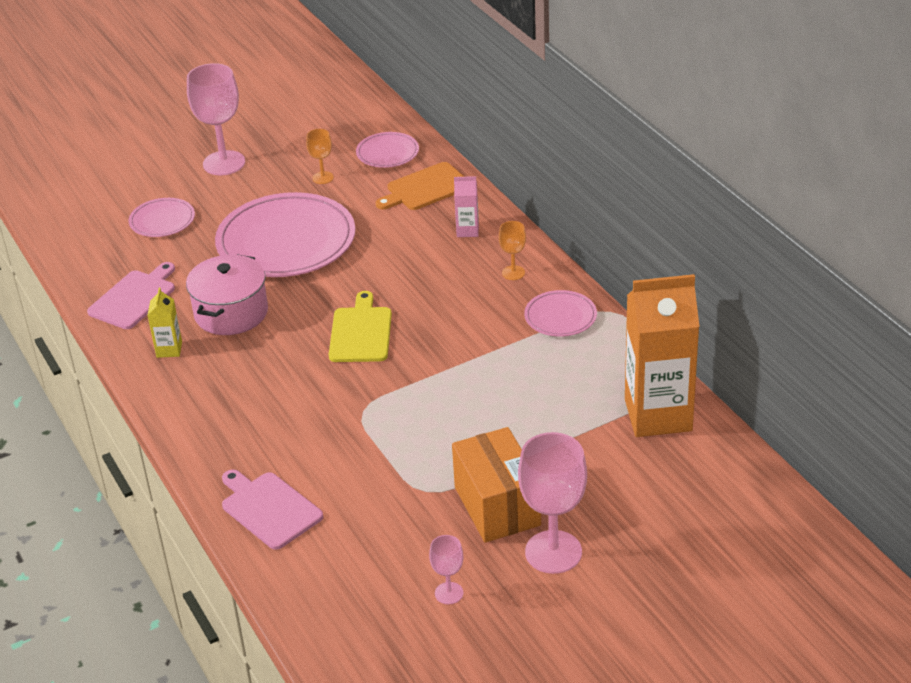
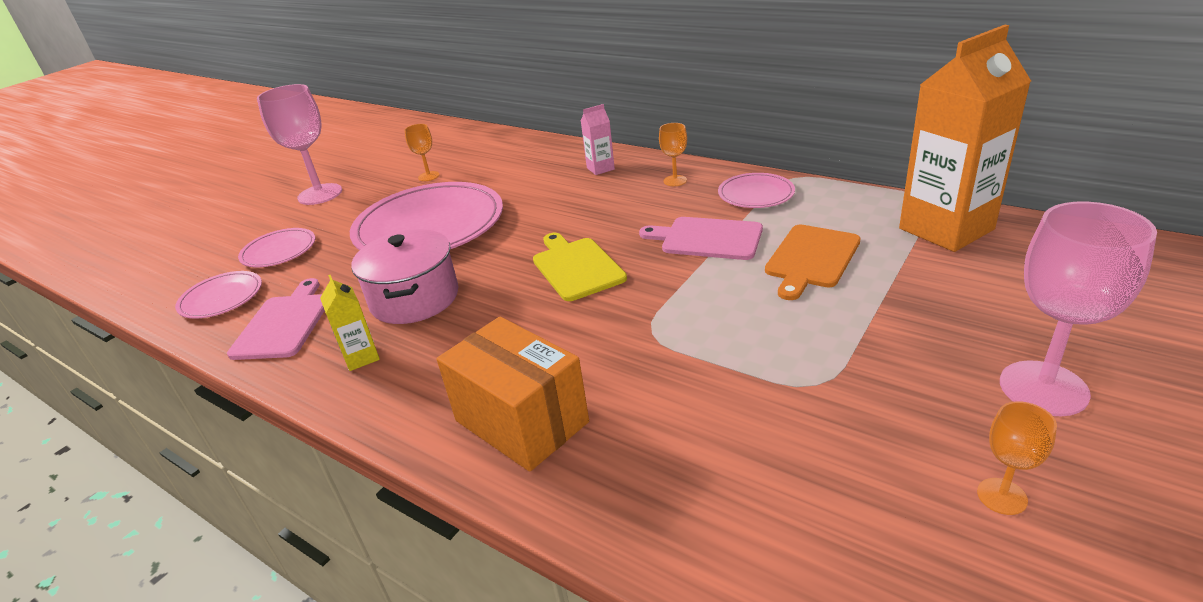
camera: 25 degrees left, 5 degrees down
pink cutting board [222,470,323,550] -> pink cutting board moved to [639,217,763,260]
pink plate [356,132,419,168] -> pink plate moved to [175,271,262,319]
orange cutting board [376,162,464,210] -> orange cutting board moved to [765,225,861,300]
pink goblet [429,535,463,604] -> orange goblet [977,401,1057,515]
orange box [452,427,541,543] -> orange box moved to [437,317,589,472]

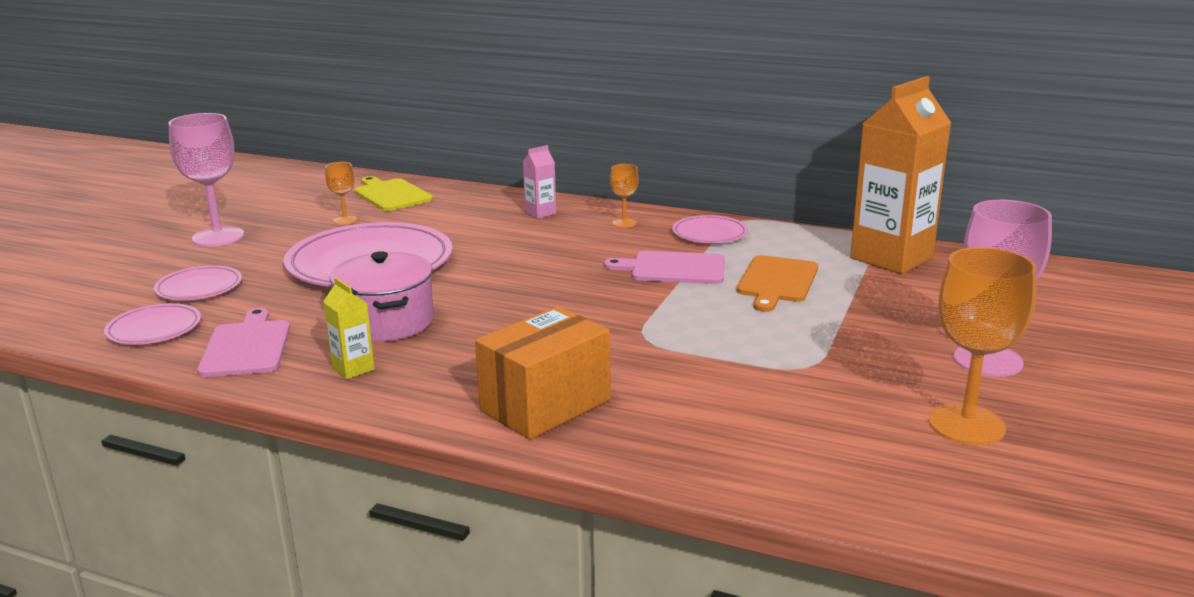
camera: 15 degrees left, 10 degrees down
orange box [437,317,589,472] -> orange box turned 75 degrees counterclockwise [475,306,611,439]
yellow cutting board [533,233,627,301] -> yellow cutting board moved to [354,176,433,211]
orange goblet [977,401,1057,515] -> orange goblet [928,247,1037,445], size x2.02

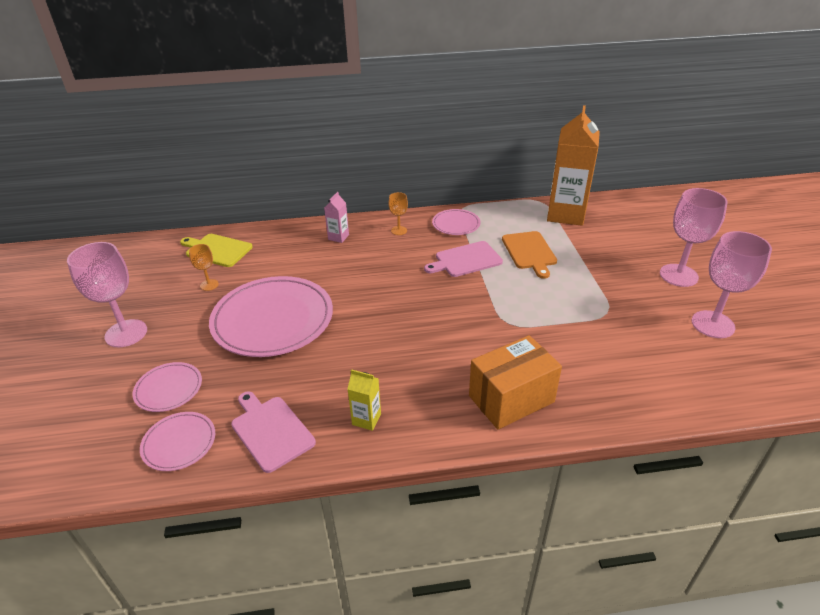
camera: 30 degrees left, 15 degrees up
pink pot [330,251,434,342] -> none
orange box [475,306,611,439] -> orange box turned 45 degrees clockwise [469,335,562,430]
orange goblet [928,247,1037,445] -> pink goblet [692,231,772,338]

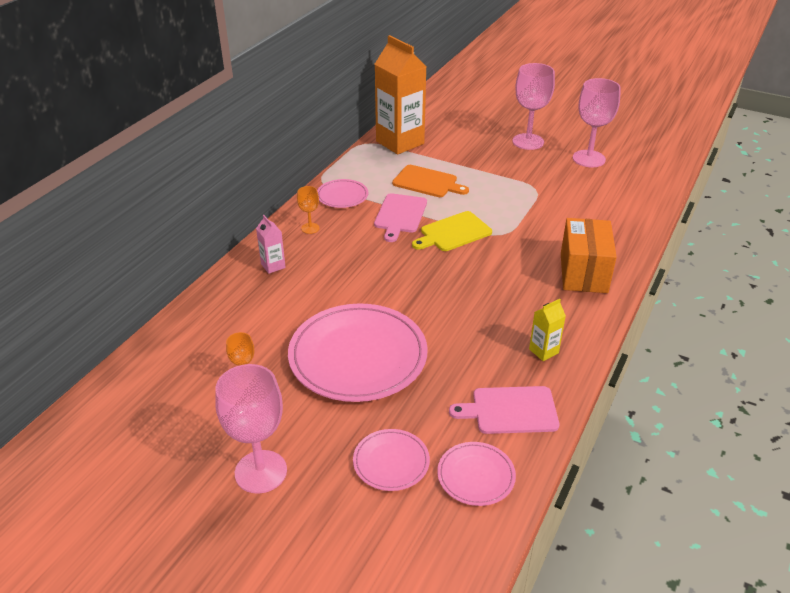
camera: 55 degrees left, 0 degrees up
yellow cutting board [180,234,253,267] -> yellow cutting board moved to [412,211,492,251]

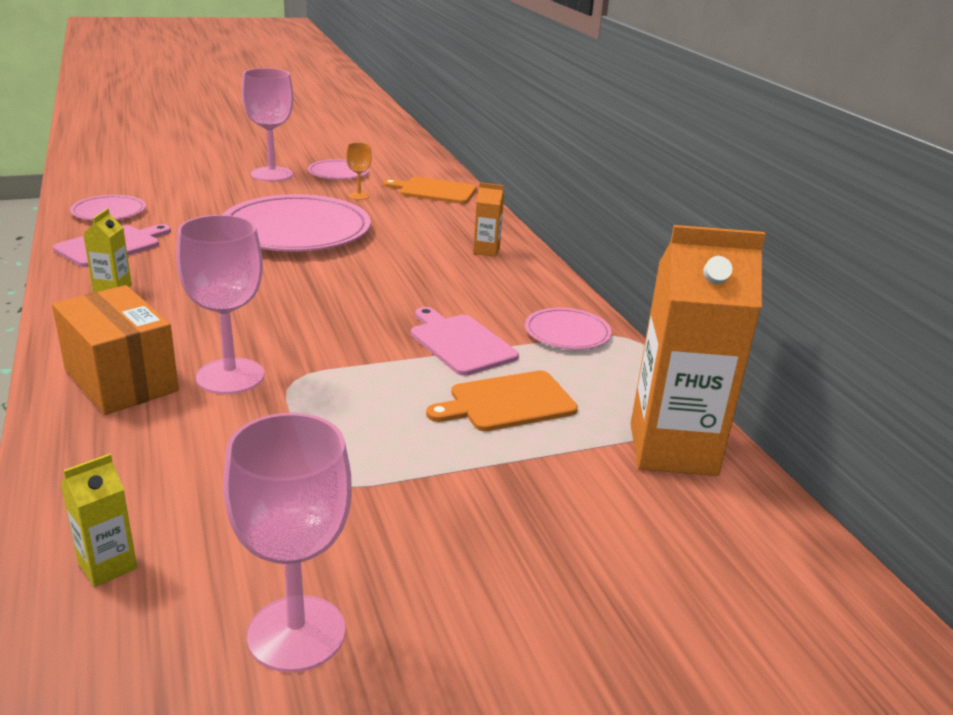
camera: 130 degrees right, 10 degrees down
pink carton [256,215,286,274] -> orange carton [473,183,504,257]
orange goblet [297,186,320,234] -> none
pink plate [353,429,430,491] -> pink plate moved to [308,159,369,180]
yellow cutting board [412,211,492,251] -> none
pink goblet [512,63,555,150] -> pink goblet moved to [176,215,264,394]
none -> yellow carton [61,454,137,587]
none -> orange cutting board [383,177,477,204]

